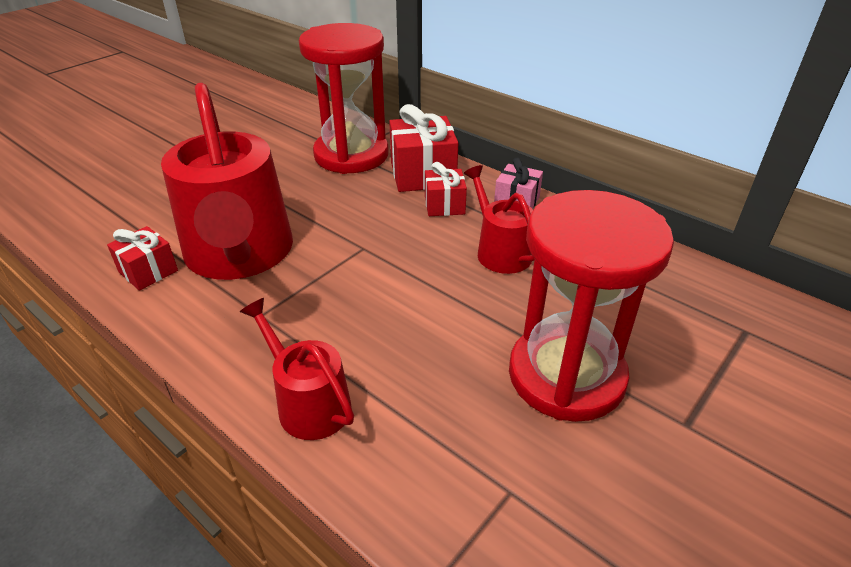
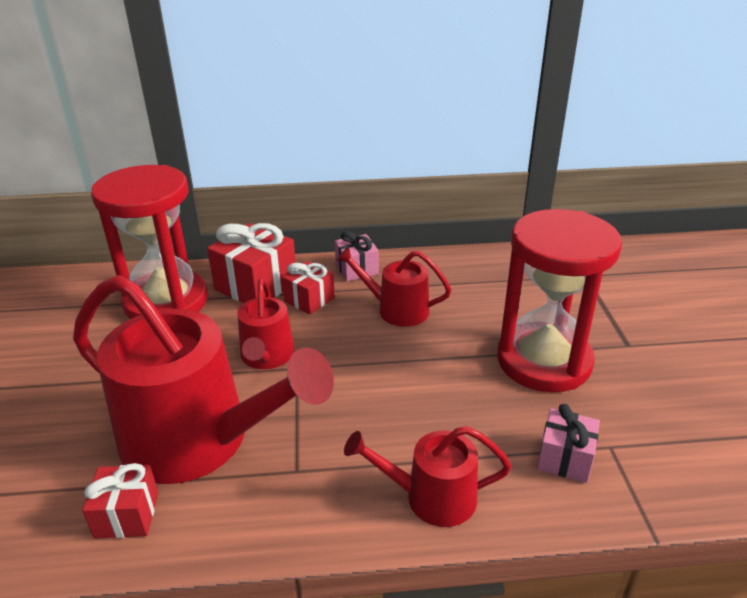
camera: 45 degrees left, 5 degrees down
none -> red watering can [237,278,295,369]
none -> pink gift [537,404,600,483]

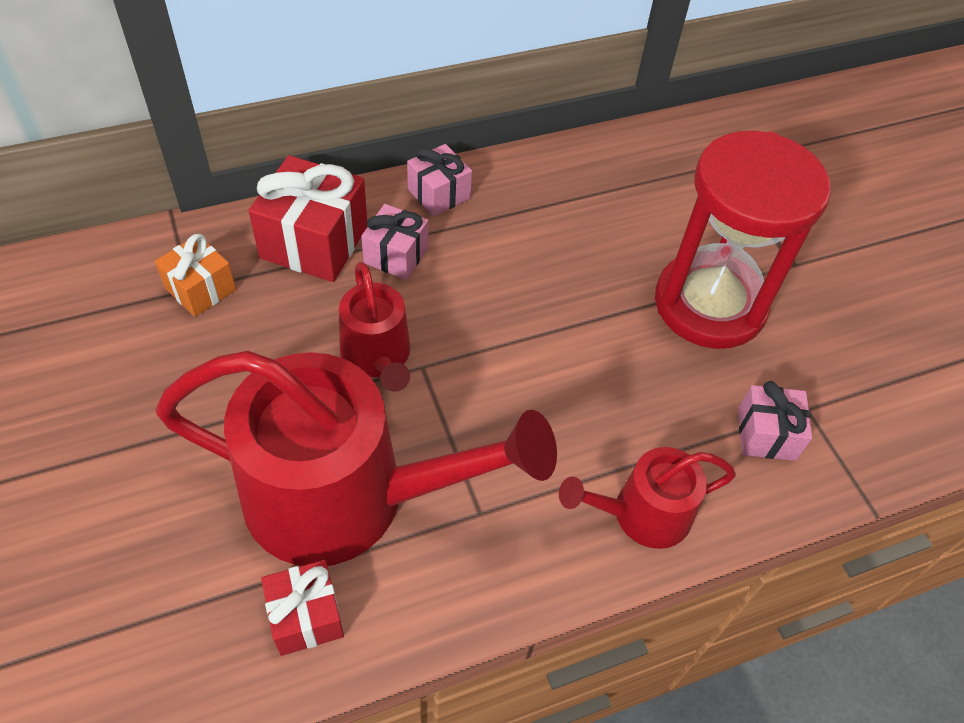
camera: 20 degrees left, 20 degrees up
red hourglass [91,165,208,319] -> orange gift [155,234,236,317]
red gift [282,261,335,315] -> pink gift [361,204,428,280]
red watering can [336,246,451,327] -> none

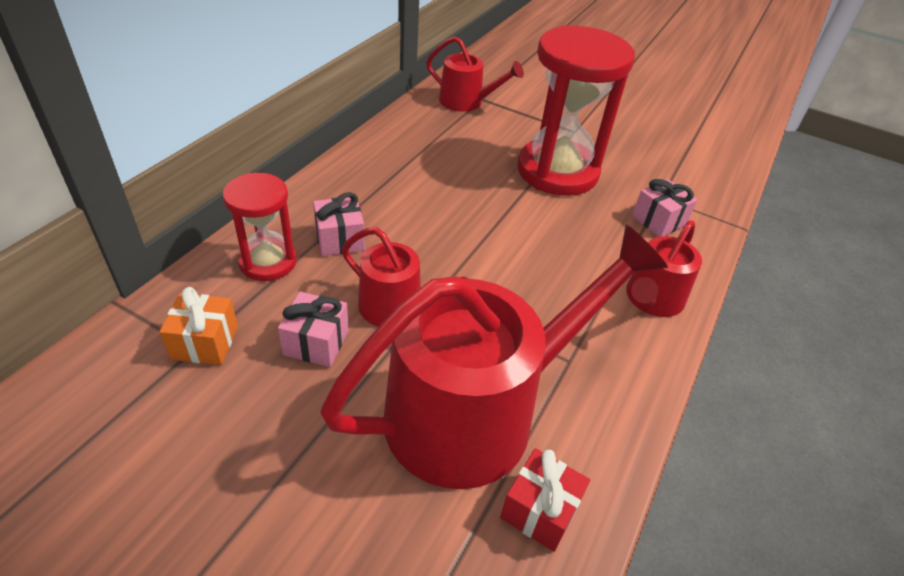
camera: 40 degrees left, 10 degrees down
red gift [249,155,367,282] -> red hourglass [223,173,297,281]
pink gift [407,144,472,217] -> pink gift moved to [278,292,349,367]
none -> red watering can [426,36,524,112]

